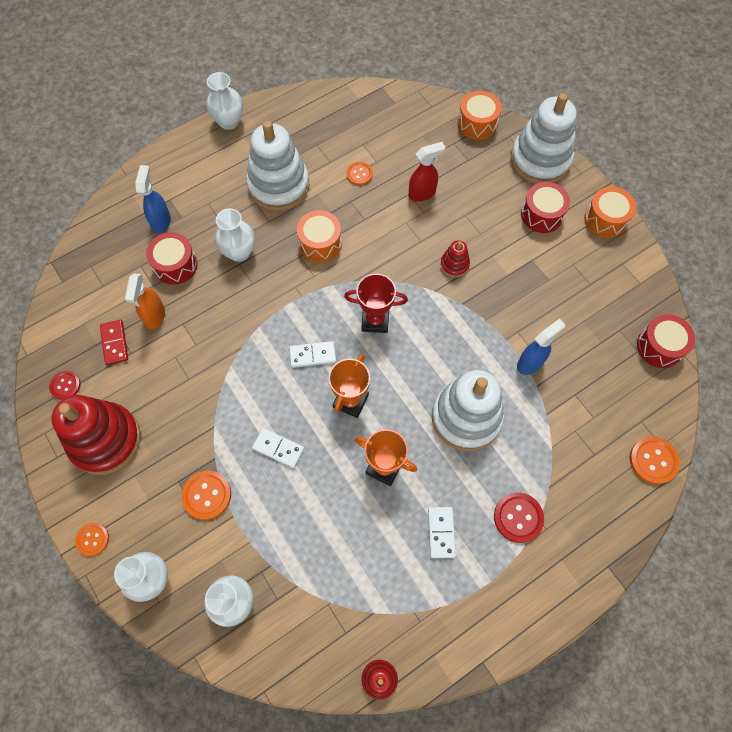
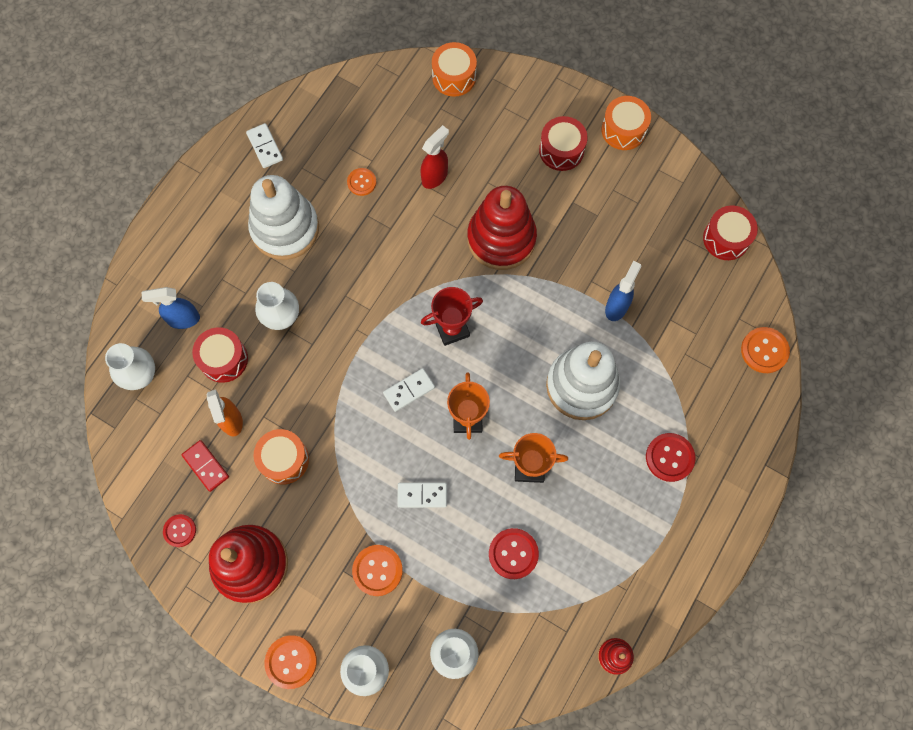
camera: 25 degrees left, 5 degrees up
orange button [75,523,109,556] -> orange button [265,635,317,689], size x1.53
blue spray bottle [135,165,171,234] -> blue spray bottle turned 75 degrees counterclockwise [142,287,200,329]
white vase [206,72,243,130] -> white vase moved to [105,343,155,390]
orange drum [297,210,342,262] -> orange drum moved to [254,429,309,484]
white domino [428,507,456,558] -> white domino moved to [246,123,283,168]
red stacking toy [440,240,470,277] -> red stacking toy [467,186,537,270], size x2.23
white stacking toy [510,93,577,184] -> none
none -> red button [489,528,539,579]

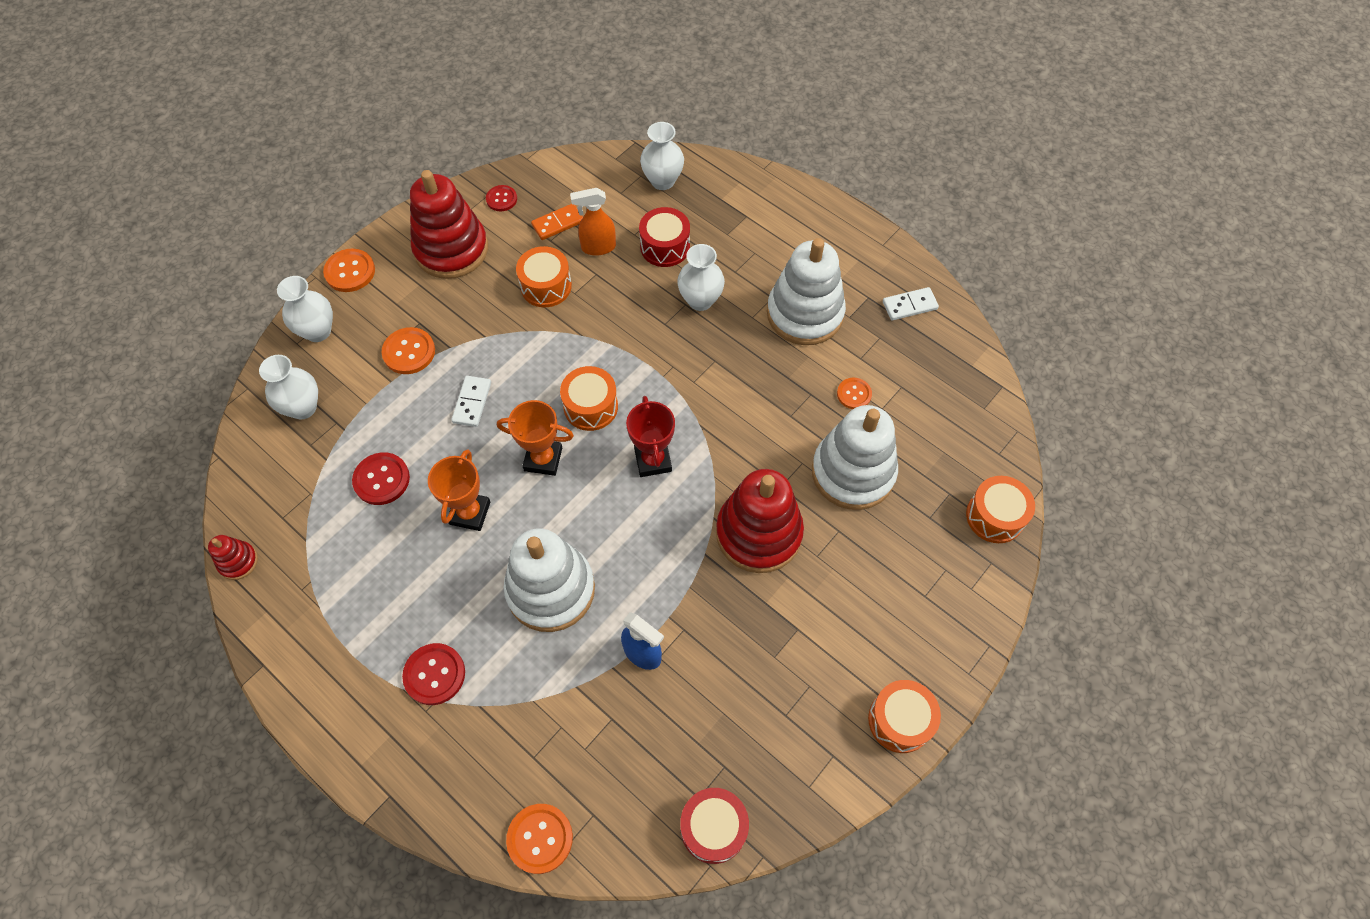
camera: 100 degrees right, 10 degrees down
blue spray bottle [142,287,200,329] -> none
red domino [182,440,229,492] -> orange domino [531,204,583,240]
white domino [383,368,435,412] -> orange drum [560,366,618,431]
red spray bottle [420,125,449,189] -> white stacking toy [812,405,898,510]
red drum [539,116,588,171] -> none

